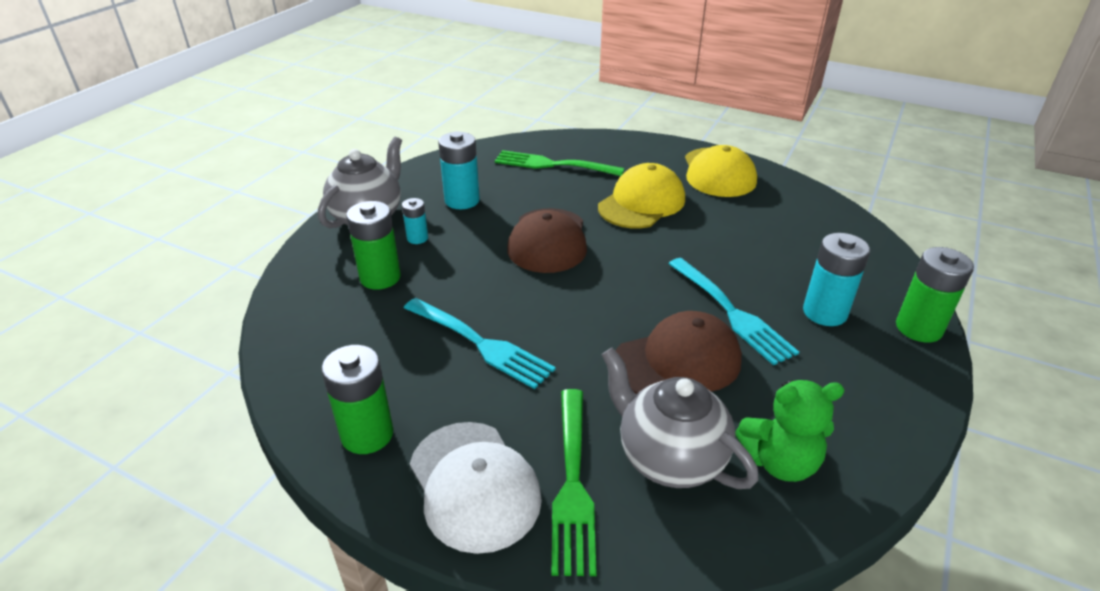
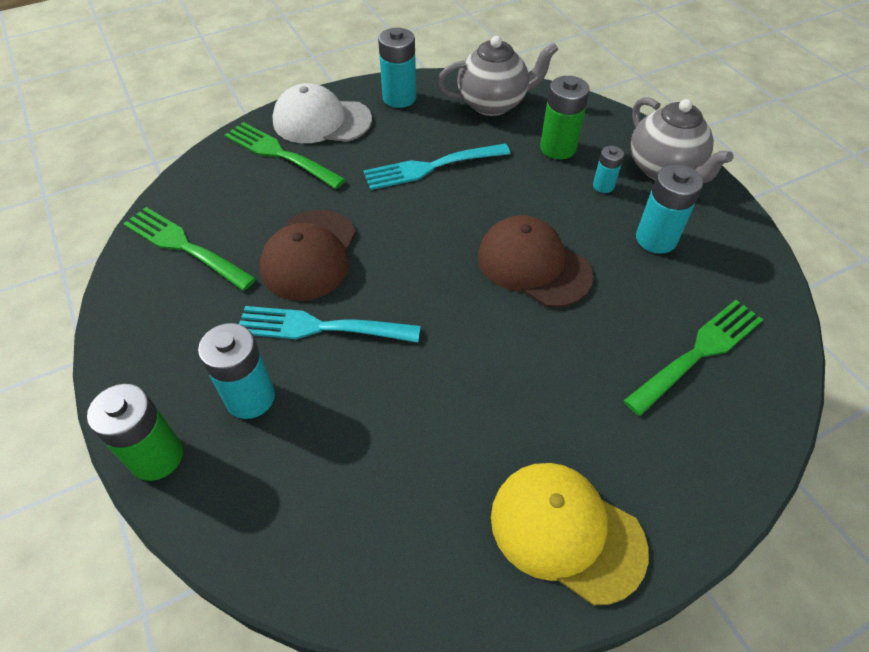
camera: 125 degrees right, 15 degrees up
green battery [321,345,394,454] -> turquoise battery [378,28,416,108]
yellow cap [598,163,685,228] -> none
grey teapot [602,348,759,489] -> grey teapot moved to [437,36,558,116]
green teddy bear [735,380,845,482] -> green fork [123,207,256,291]

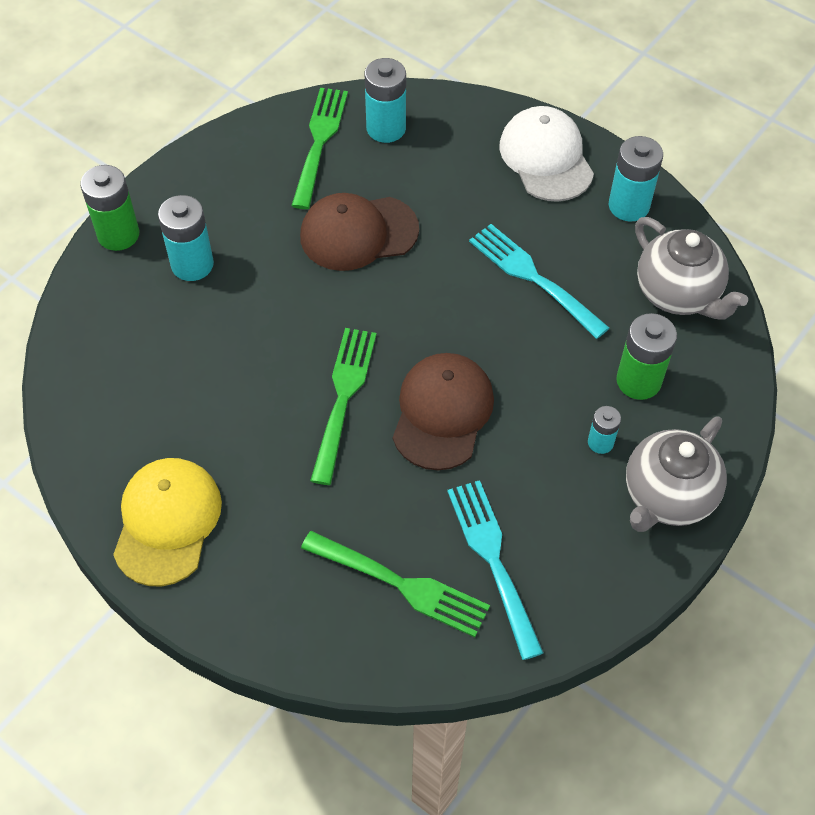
camera: 65 degrees right, 5 degrees up
green fork [224,122,346,189] -> green fork moved to [310,328,377,485]
turquoise fork [239,306,421,343] -> turquoise fork moved to [447,480,544,660]
turquoise battery [636,164,703,254] -> turquoise battery moved to [365,58,406,143]

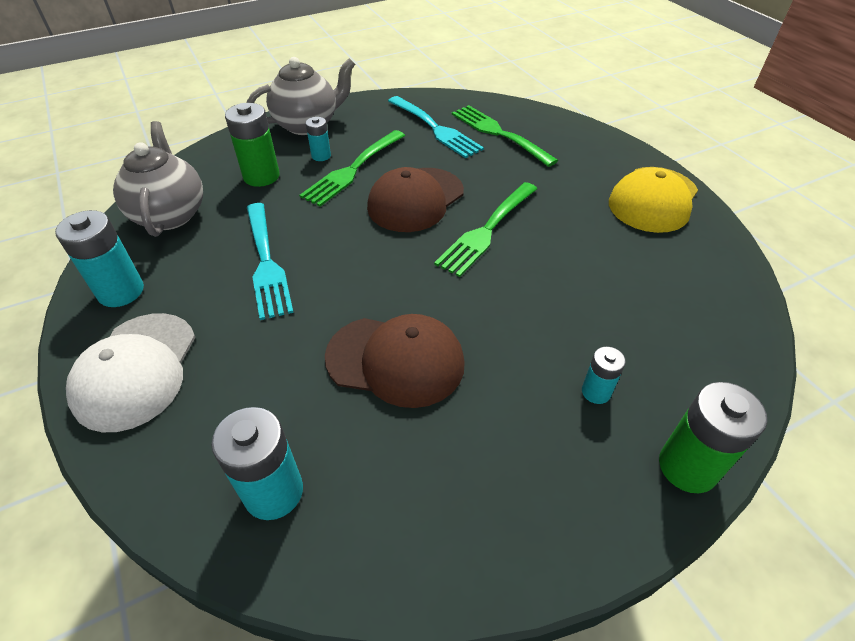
camera: 155 degrees left, 10 degrees down
turquoise battery [158,195,214,281] -> turquoise battery [582,346,626,404], size x0.57
green fork [291,88,348,209] -> green fork moved to [299,130,405,207]
turquoise fork [447,480,544,660] -> turquoise fork turned 45 degrees counterclockwise [388,96,484,158]

